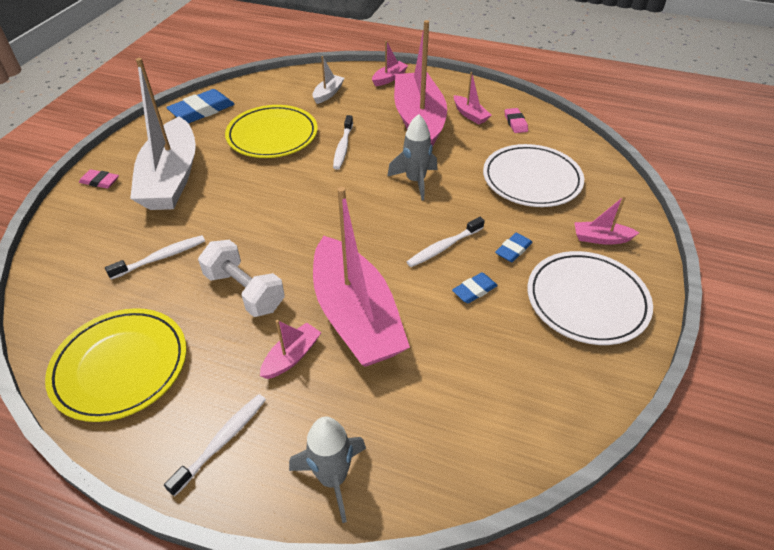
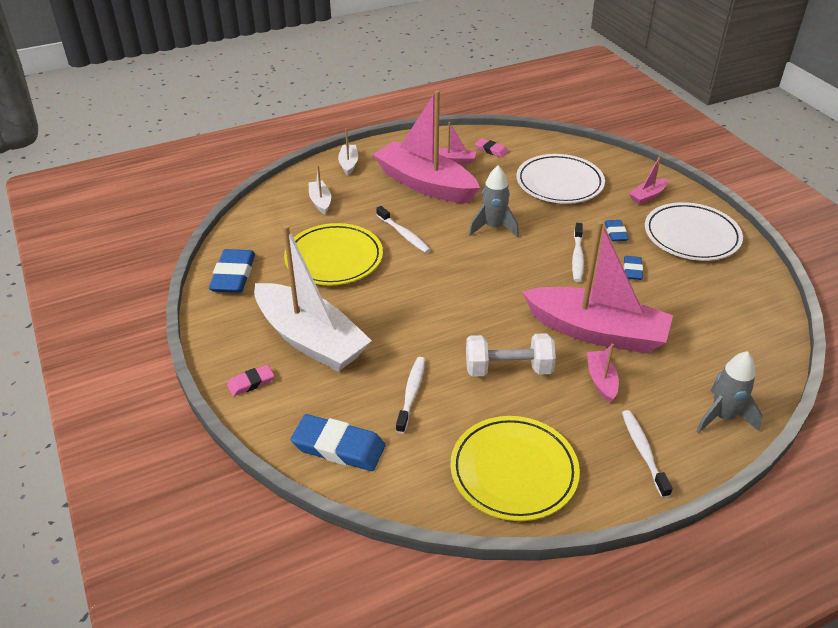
camera: 45 degrees left, 5 degrees down
pink boat [372,41,408,86] -> white boat [338,128,358,176]
none -> blue eraser [290,414,385,471]

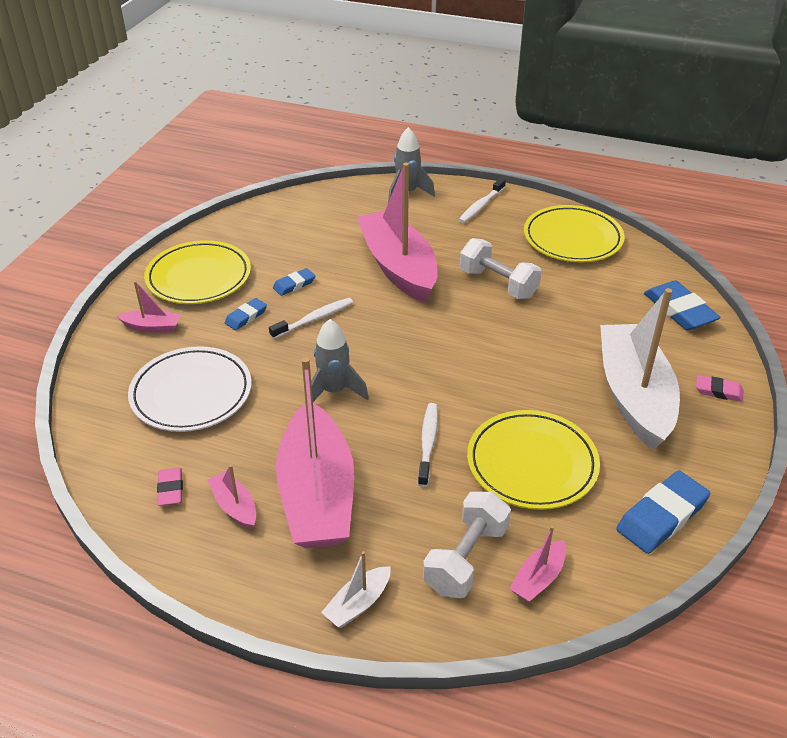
camera: 135 degrees left, 0 degrees up
white boat [309,165,331,214] -> white dumbbell [423,492,511,598]
white toothbrush [396,357,425,434] -> none
pink boat [587,344,619,403] -> pink boat moved to [509,526,566,602]
white plate [645,202,743,261] -> yellow plate [144,240,251,304]

